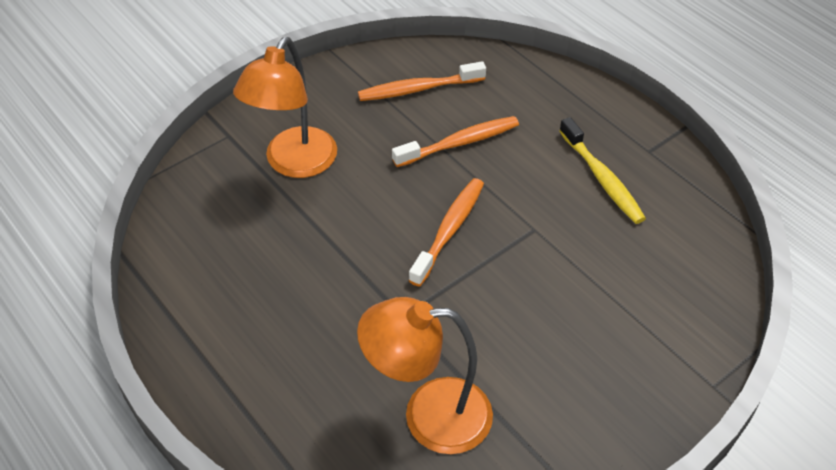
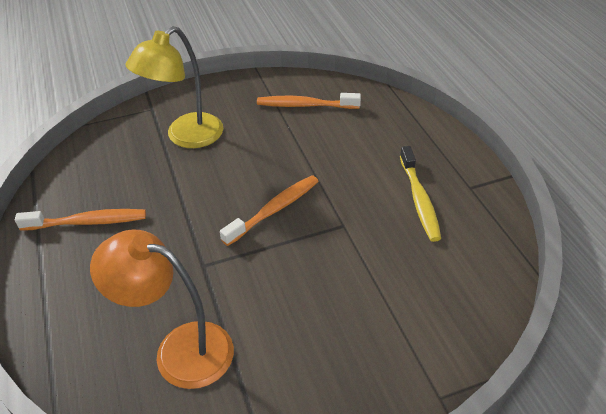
camera: 20 degrees right, 5 degrees down
orange lamp [233,37,337,178] -> yellow lamp [125,26,223,148]
orange toothbrush [392,116,519,167] -> orange toothbrush moved to [15,209,146,230]

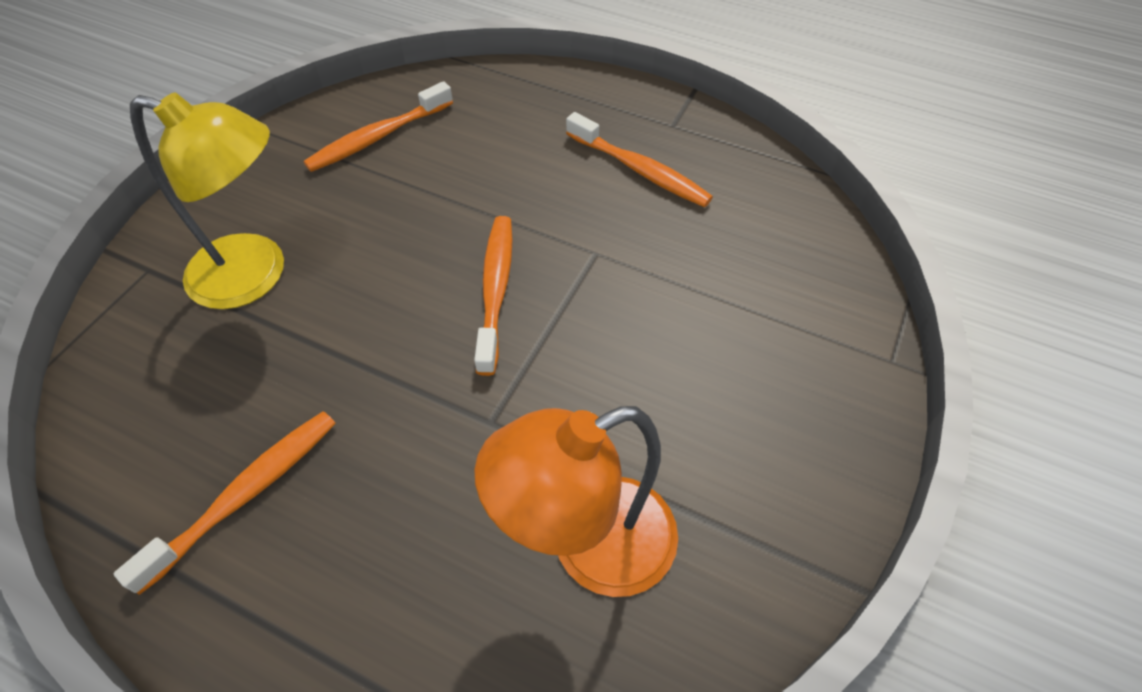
camera: 45 degrees left, 10 degrees up
yellow lamp [125,26,223,148] -> yellow lamp turned 75 degrees counterclockwise [130,92,284,309]
yellow toothbrush [400,146,441,242] -> orange toothbrush [566,112,713,207]

